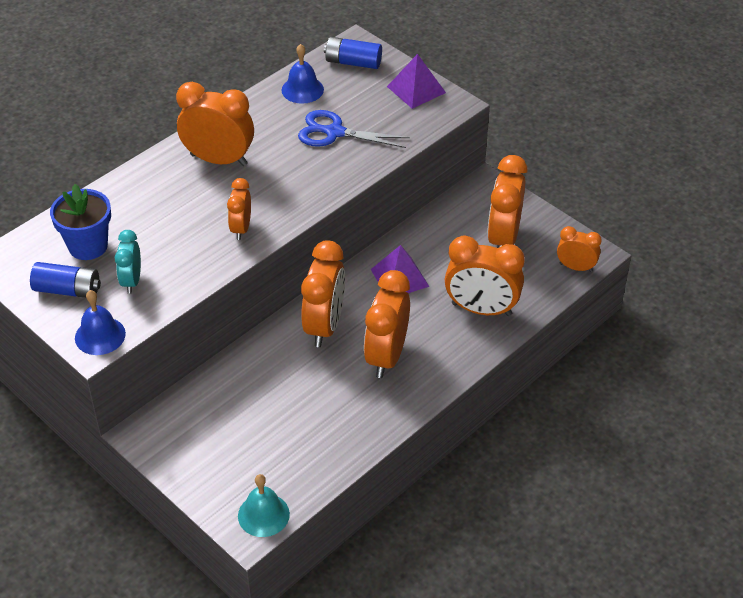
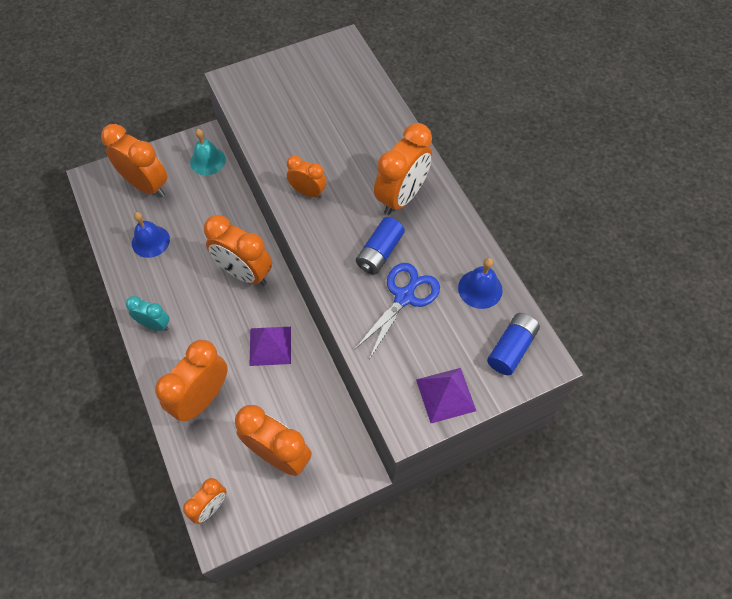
camera: 110 degrees right, 15 degrees up
blue battery [30,262,101,298] -> blue battery moved to [356,217,405,275]
blue flower pot [50,184,111,260] -> none
blue bell [75,290,126,355] -> blue bell moved to [132,212,170,258]
turquoise clock [115,230,141,294] -> turquoise clock moved to [126,296,169,331]
turquoise bell [238,474,290,537] -> turquoise bell moved to [190,129,226,175]
orange clock [364,270,410,378] -> orange clock moved to [101,124,167,197]

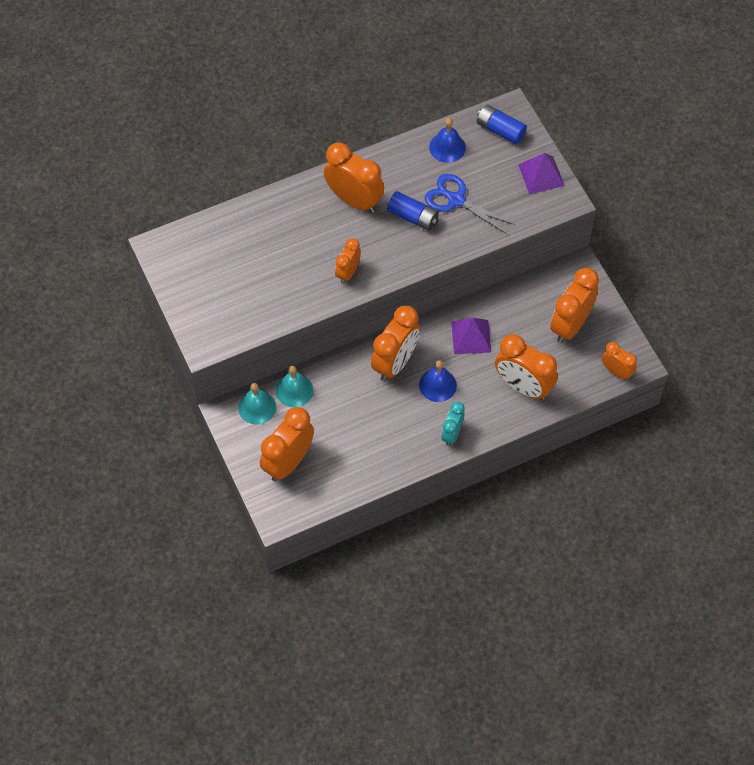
camera: 90 degrees left, 0 degrees up
blue bell [132,212,170,258] -> blue bell moved to [419,360,457,402]
none -> turquoise bell [276,366,313,407]

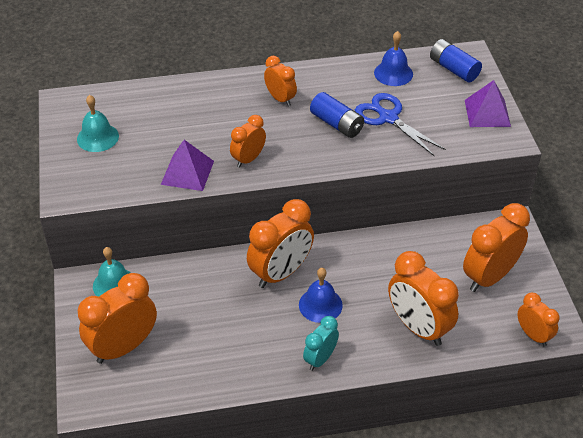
camera: 15 degrees right, 15 degrees down
turquoise bell [276,366,313,407] -> turquoise bell moved to [77,95,119,152]
orange clock [324,142,384,213] -> orange clock [264,56,297,106], size x0.57
purple pyramid [451,318,491,354] -> purple pyramid moved to [161,140,214,191]

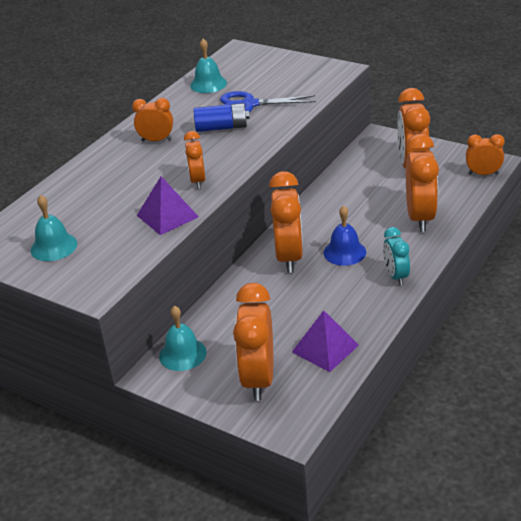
camera: 45 degrees left, 10 degrees down
blue bell [374,31,413,86] -> turquoise bell [190,39,227,93]
orange clock [388,251,459,346] -> orange clock turned 90 degrees counterclockwise [406,134,439,232]
blue battery [430,39,482,82] -> none
purple pyramid [465,80,511,127] -> purple pyramid moved to [292,310,359,372]

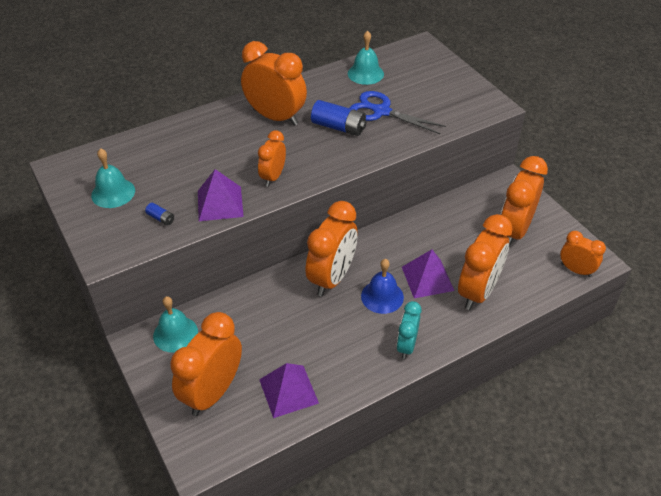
camera: 25 degrees right, 10 degrees up
orange clock [132,98,173,142] -> orange clock [241,41,307,126], size x1.76
none -> blue battery [145,203,174,225]
none -> purple pyramid [402,249,454,298]

